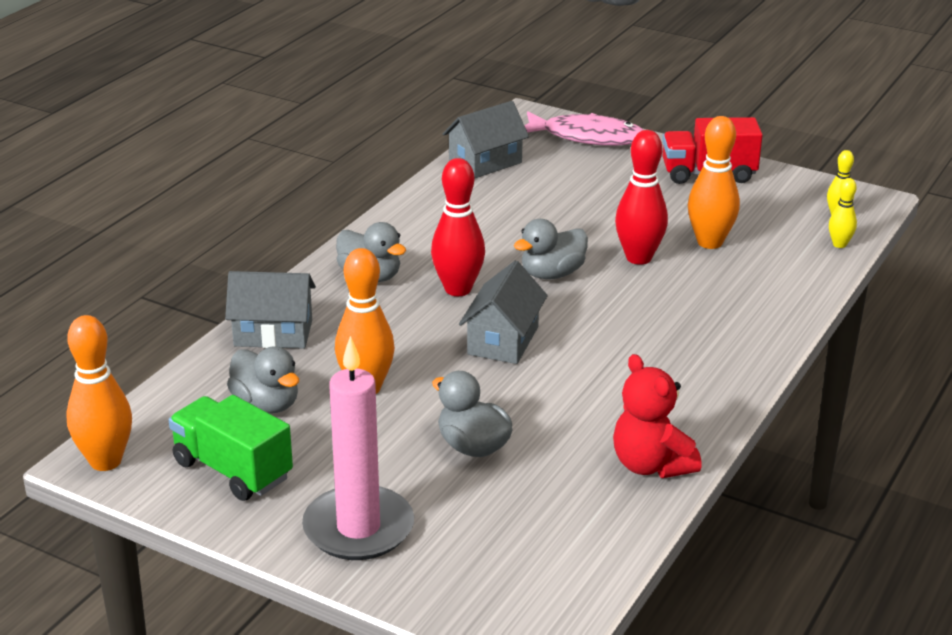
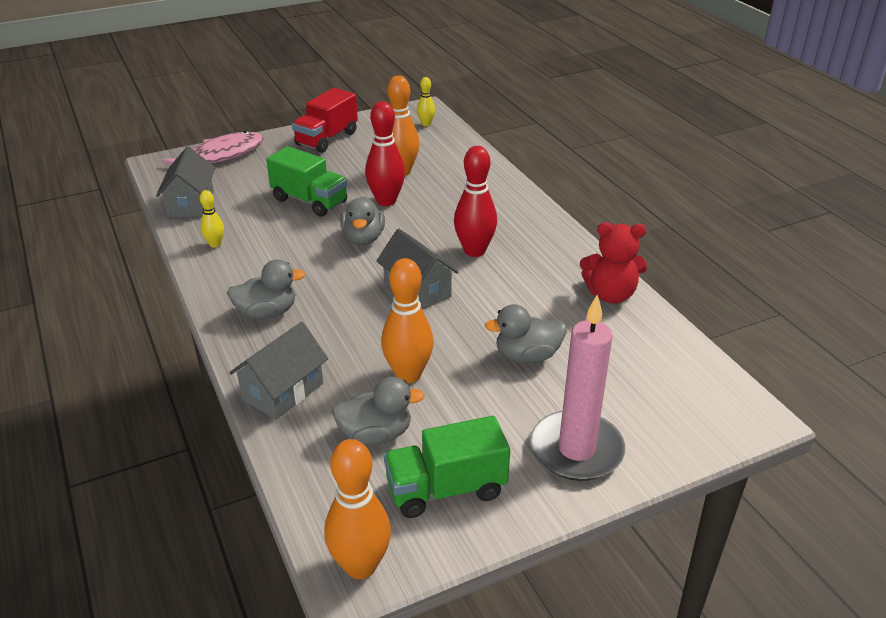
camera: 55 degrees left, 5 degrees up
red bowling pin [431,158,485,296] -> red bowling pin moved to [454,146,497,257]
yellow bowling pin [829,178,857,248] -> yellow bowling pin moved to [200,190,224,248]
none -> green truck [266,146,347,217]

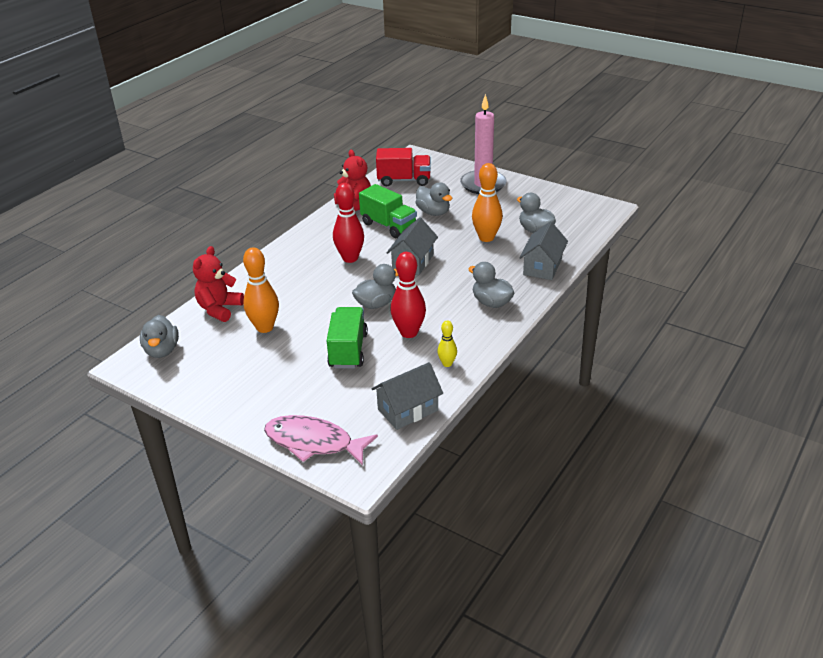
camera: 120 degrees left, 0 degrees up
grey house [229,322,328,420] -> grey house turned 75 degrees counterclockwise [519,222,568,280]
red truck [292,88,358,153] -> red truck moved to [376,148,431,186]
orange bowling pin [324,439,391,579] -> none
red bowling pin [365,101,405,206] -> red bowling pin moved to [391,252,426,338]
green truck [384,416,510,518] -> green truck moved to [359,184,417,238]
yellow bowling pin [417,77,435,126] -> grey duck [140,315,179,358]
none -> red teddy bear [193,246,244,322]

